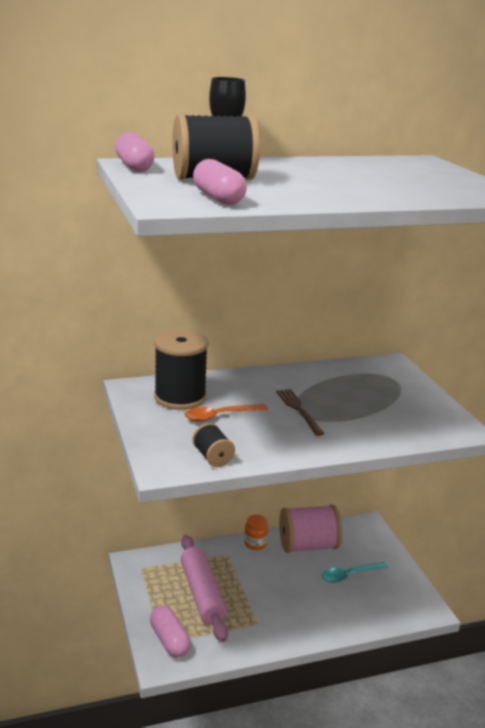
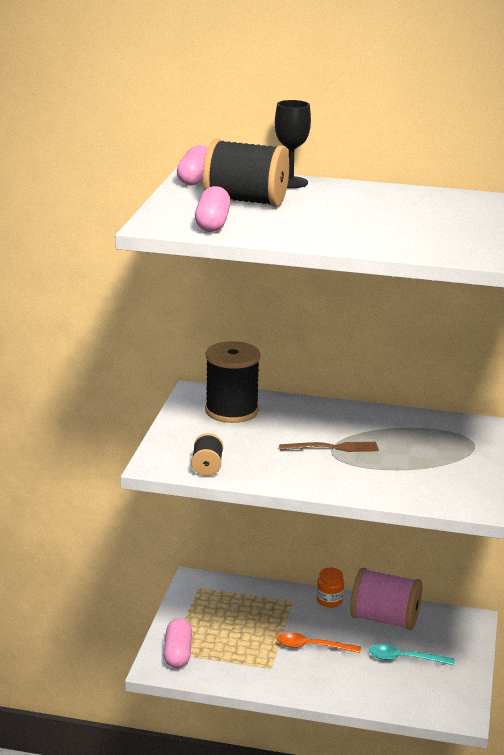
camera: 30 degrees right, 0 degrees up
pink rolling pin [181,535,228,642] -> none
orange spoon [185,404,269,422] -> orange spoon moved to [277,632,361,653]
brown fork [276,389,325,436] -> brown fork turned 75 degrees clockwise [279,442,379,452]

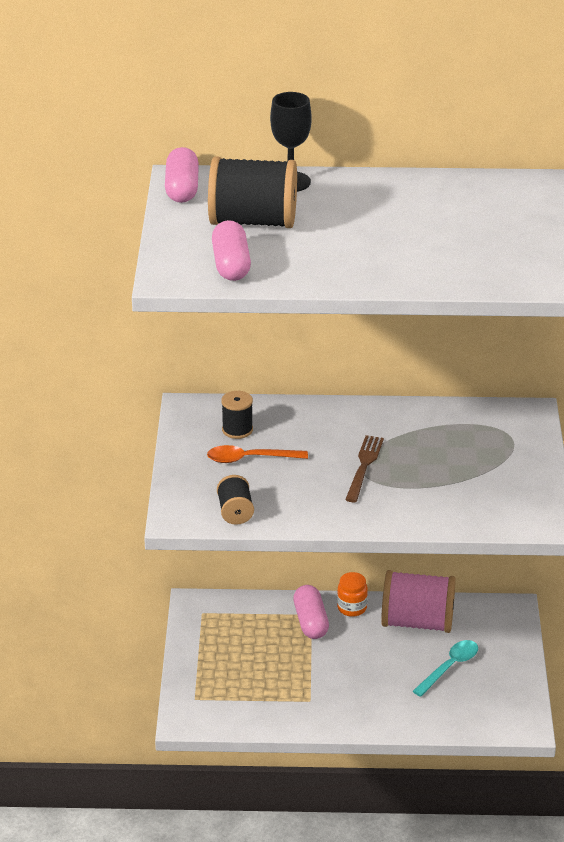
camera: 10 degrees left, 10 degrees up
pink capsule [164,618,192,668] -> pink capsule moved to [293,585,329,639]
black spool [205,341,261,423] -> black spool [221,391,253,439], size x0.51
orange spoon [277,632,361,653] -> orange spoon moved to [207,445,308,463]
brown fork [279,442,379,452] -> brown fork turned 60 degrees counterclockwise [345,435,384,502]
turquoise spoon [369,644,455,665] -> turquoise spoon turned 135 degrees clockwise [413,640,478,697]

